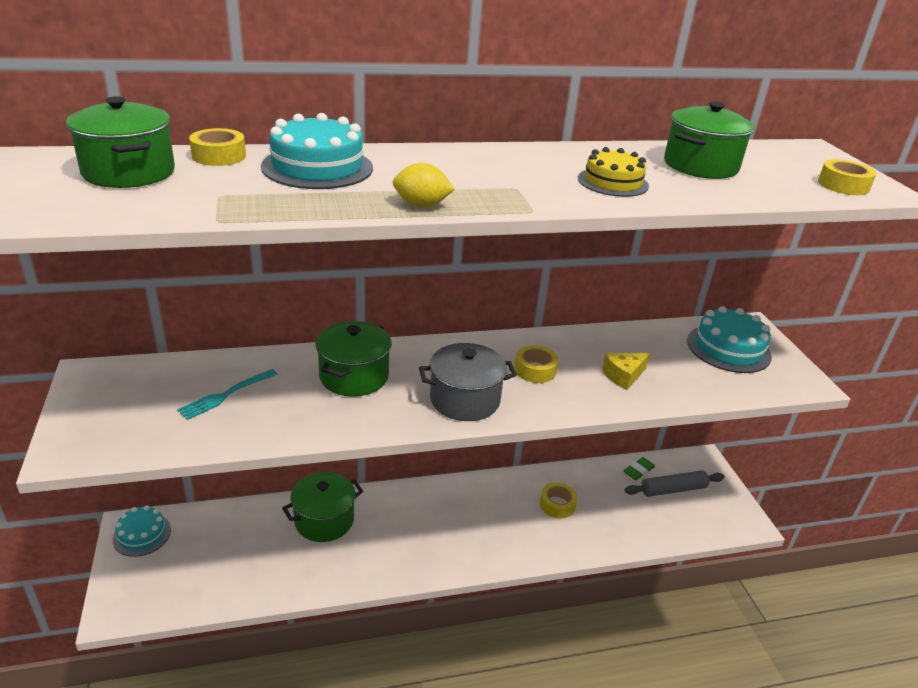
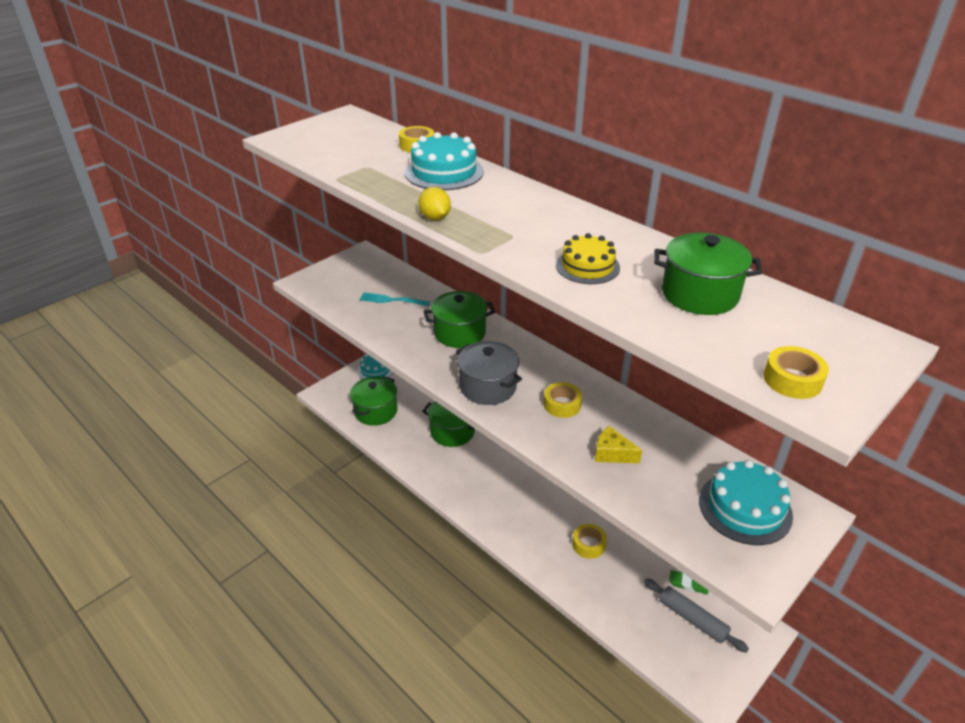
camera: 60 degrees right, 5 degrees up
green pot [66,96,175,188] -> green pot moved to [350,376,397,426]

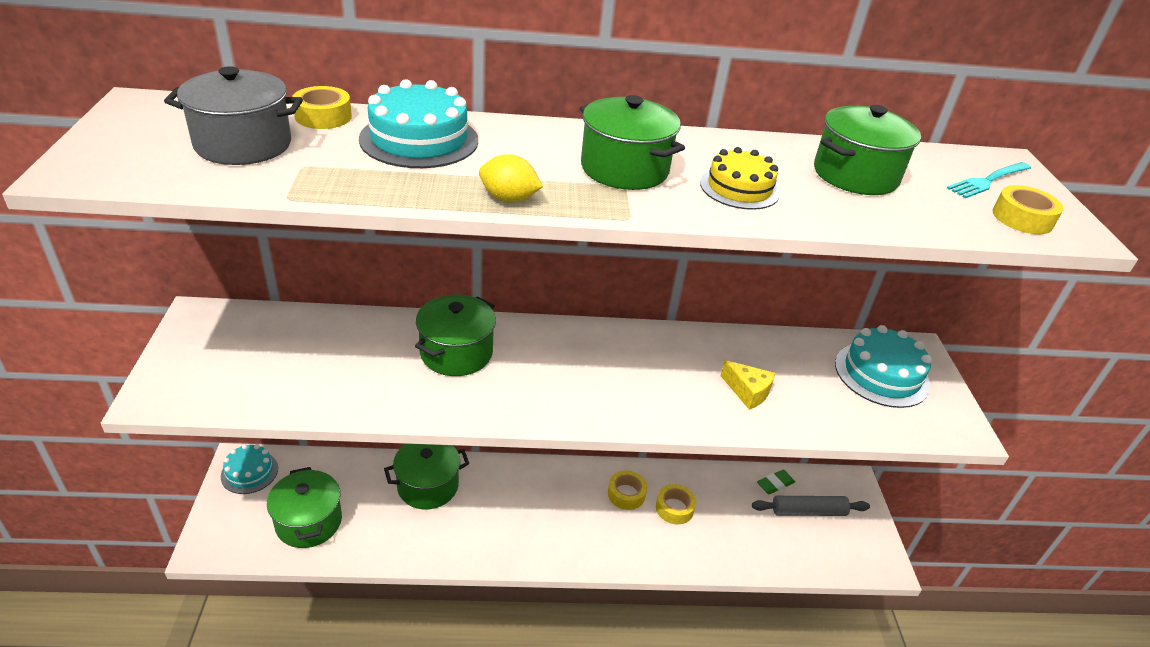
camera: 50 degrees left, 0 degrees up
turquoise fork [359,292,430,306] -> turquoise fork moved to [947,162,1031,198]
grey pot [456,341,522,405] -> grey pot moved to [164,66,303,165]
yellow tape [544,382,582,418] -> yellow tape moved to [608,470,647,510]
yellow cheese [595,426,642,463] -> yellow cheese turned 120 degrees counterclockwise [720,360,775,410]
none -> green pot [580,95,685,190]

